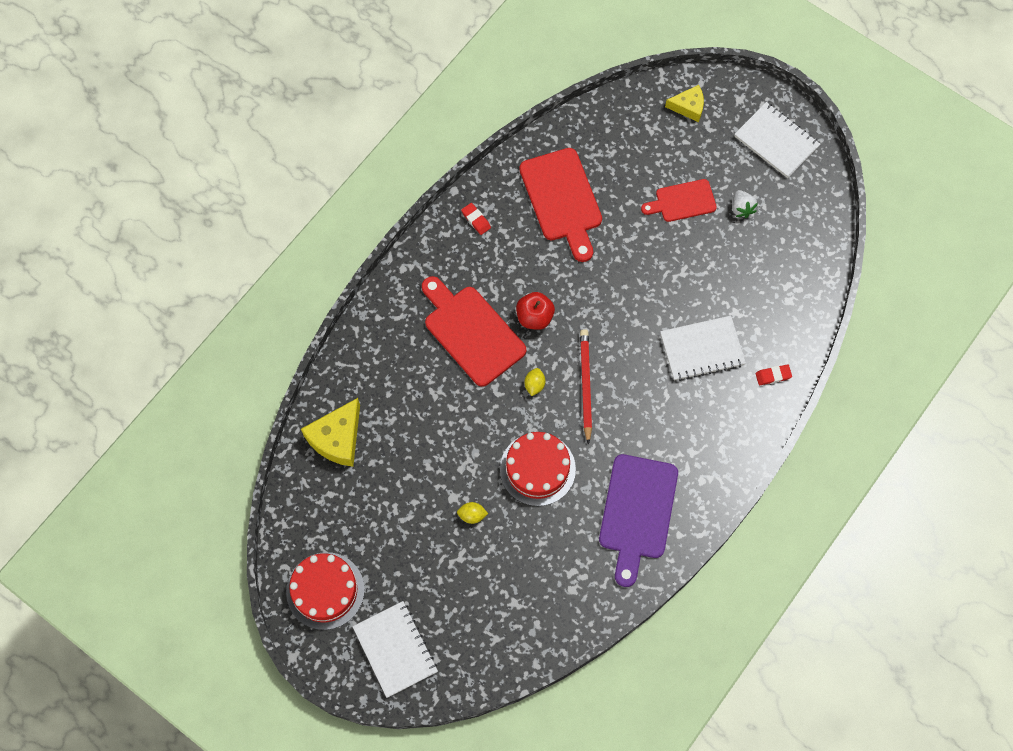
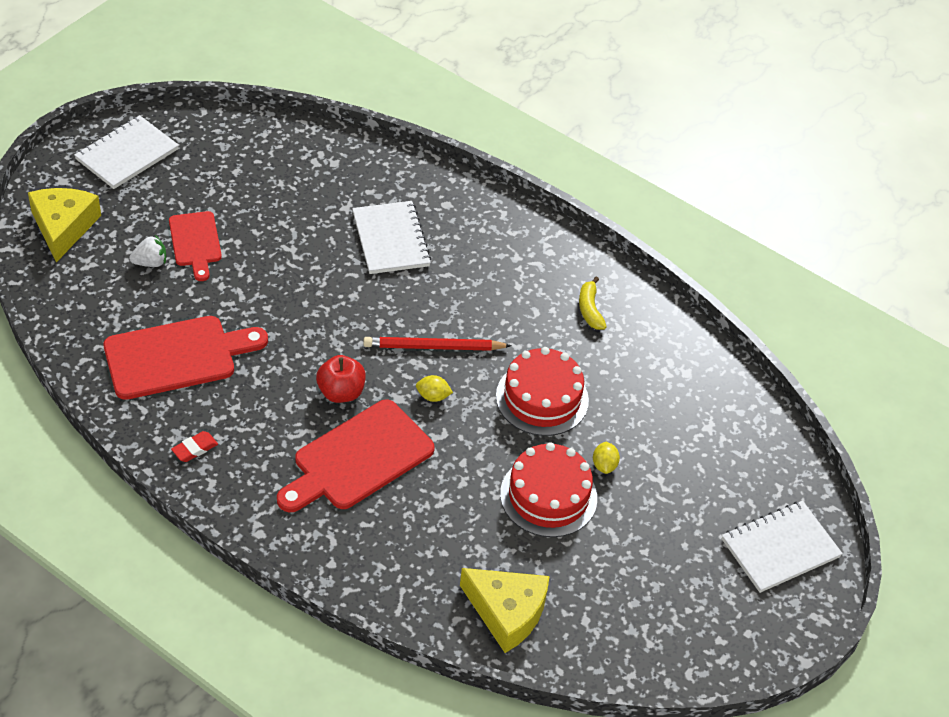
camera: 95 degrees left, 20 degrees down
red cake [286,552,365,630] -> red cake moved to [500,442,597,537]
purple cutting board [599,454,678,587] -> yellow banana [579,277,607,330]
yellow cheese [665,85,704,122] -> yellow cheese [28,188,101,262], size x1.59
white strawberry [732,190,758,218] -> white strawberry moved to [129,235,166,267]
red eraser [755,364,792,385] -> none

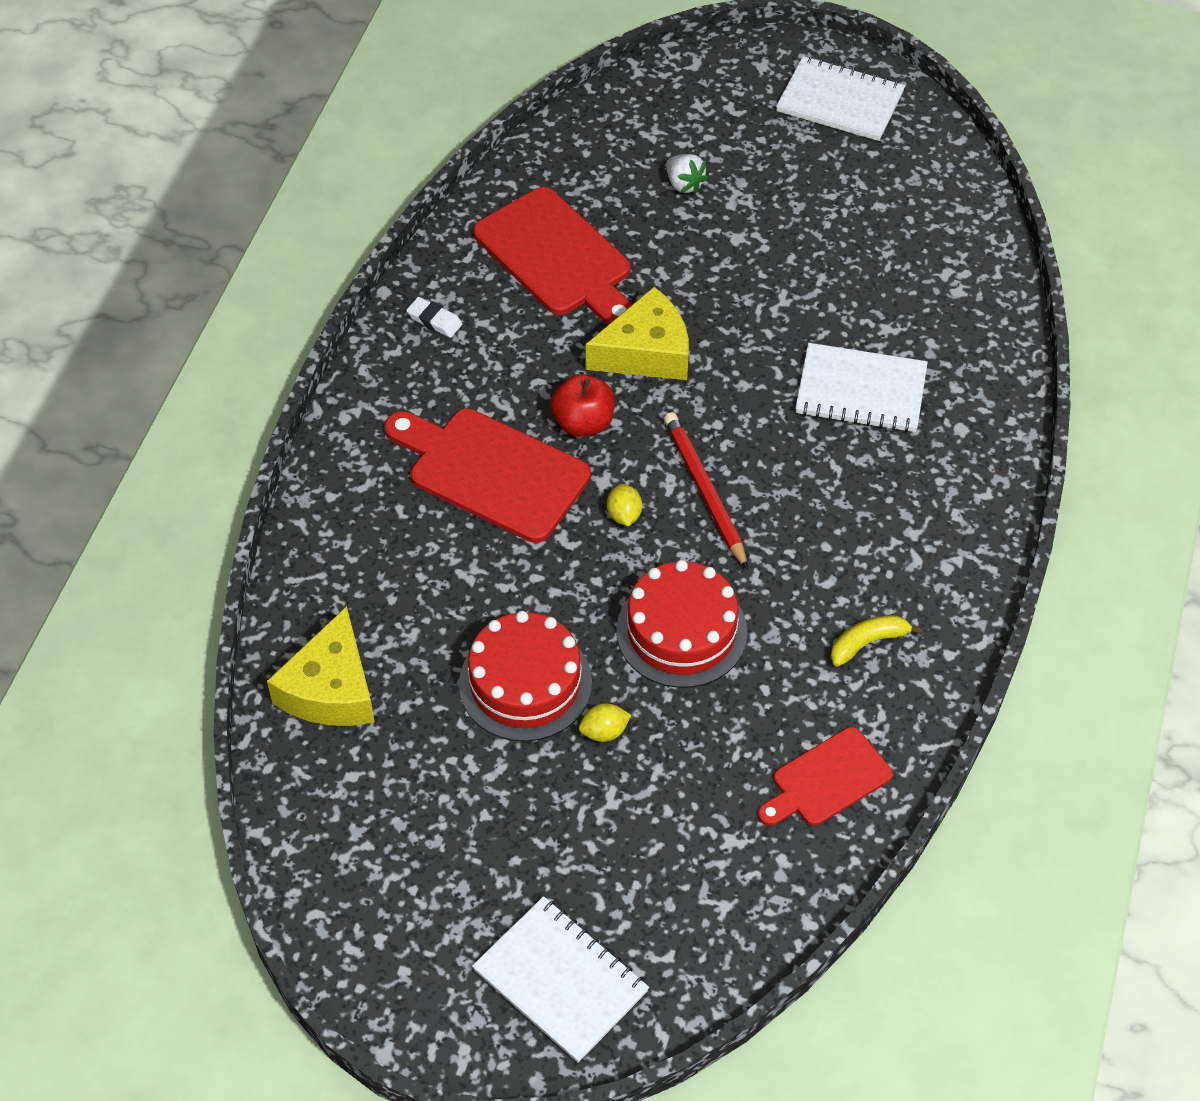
camera: 75 degrees right, 5 degrees up
yellow cheese [28,188,101,262] -> yellow cheese moved to [585,287,689,380]
red cutting board [169,211,222,281] -> red cutting board moved to [758,727,893,826]
red eraser [171,431,218,462] -> white eraser [406,297,462,338]
white notebook [352,201,432,274] -> white notebook turned 45 degrees clockwise [795,343,928,433]

